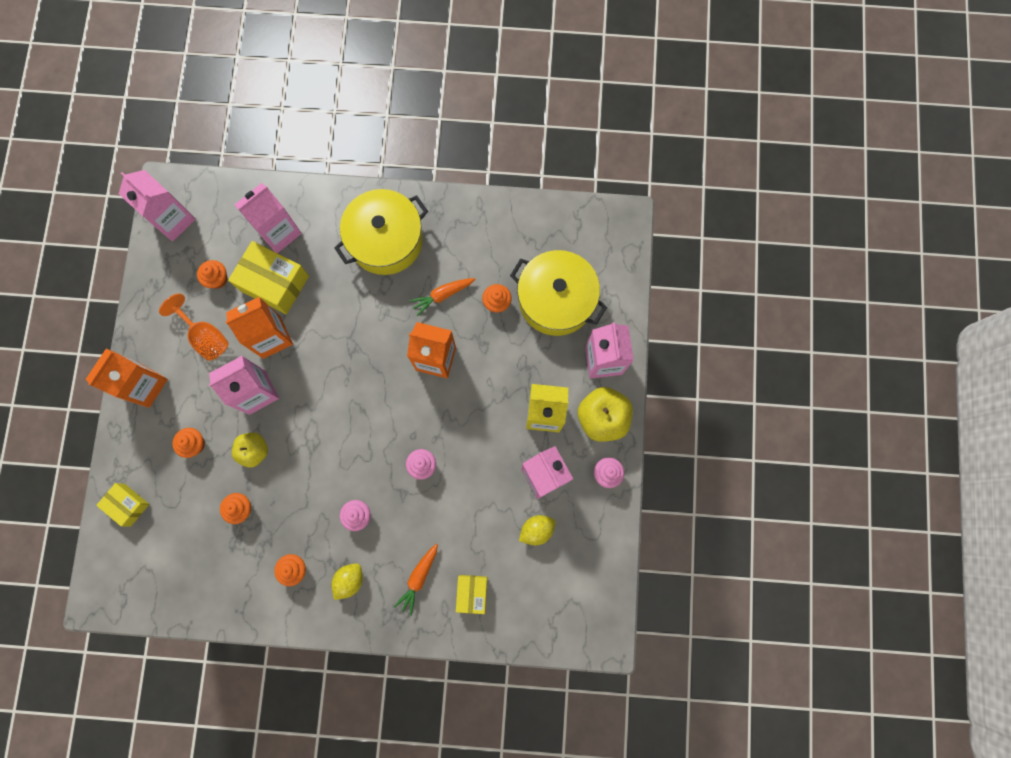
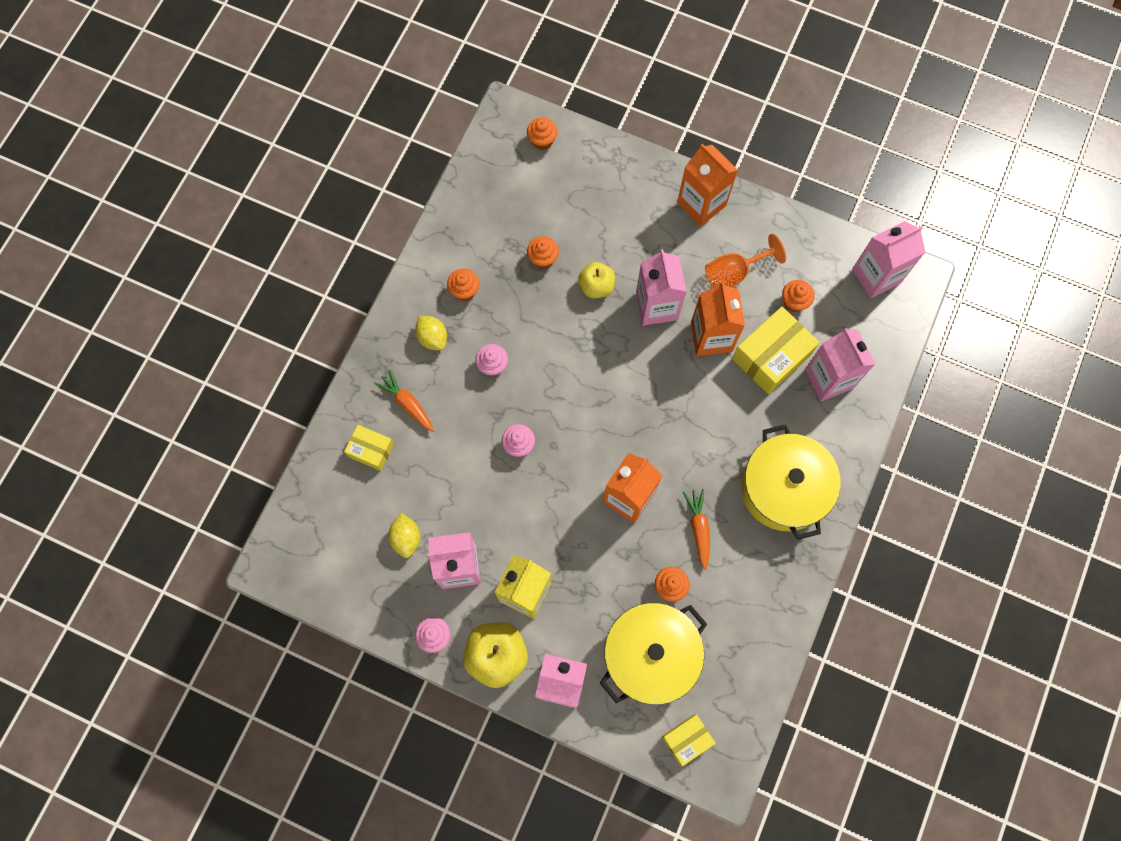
camera: 110 degrees right, 5 degrees down
yellow box [96,483,149,527] -> yellow box moved to [662,715,716,766]
orange cupcake [173,428,205,458] -> orange cupcake moved to [527,117,558,150]

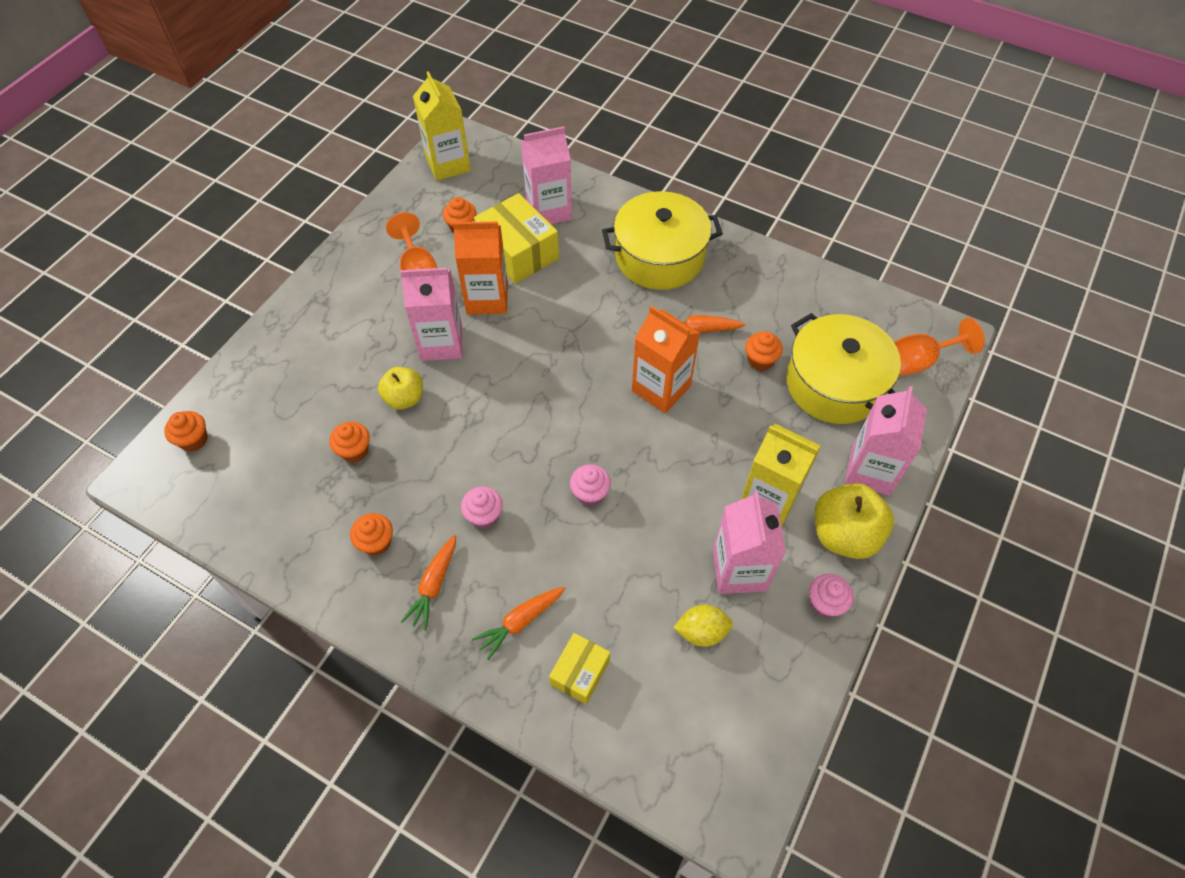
camera: 85 degrees left, 15 degrees down
yellow lemon [415,316,447,350] -> orange carrot [401,535,456,631]
yellow box [662,715,716,766] -> orange goblet [894,318,985,376]
orange carton [677,144,738,226] -> none
pink carton [852,221,925,298] -> yellow carton [413,71,471,181]

